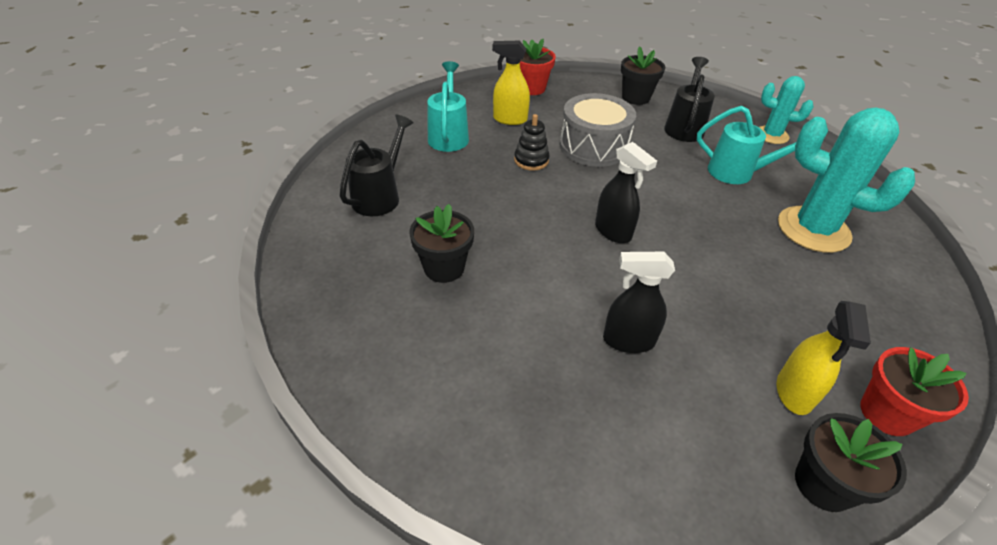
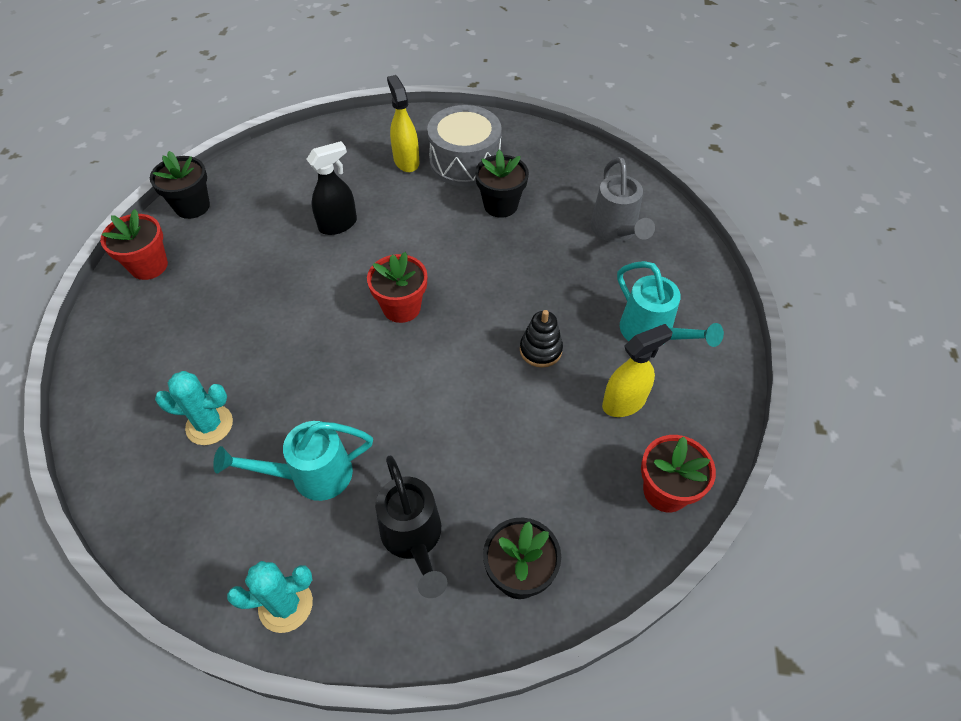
camera: 145 degrees right, 10 degrees up
black watering can [340,115,414,216] -> grey watering can [590,157,655,242]
grey drum [560,93,636,167] -> grey drum moved to [427,105,502,187]
black spray bottle [595,142,657,243] -> red flower pot [367,252,427,323]
yellow spray bottle [777,301,871,415] -> yellow spray bottle moved to [387,75,420,172]
turquoise cactus [778,108,915,253] -> turquoise cactus [155,371,233,445], size x0.57

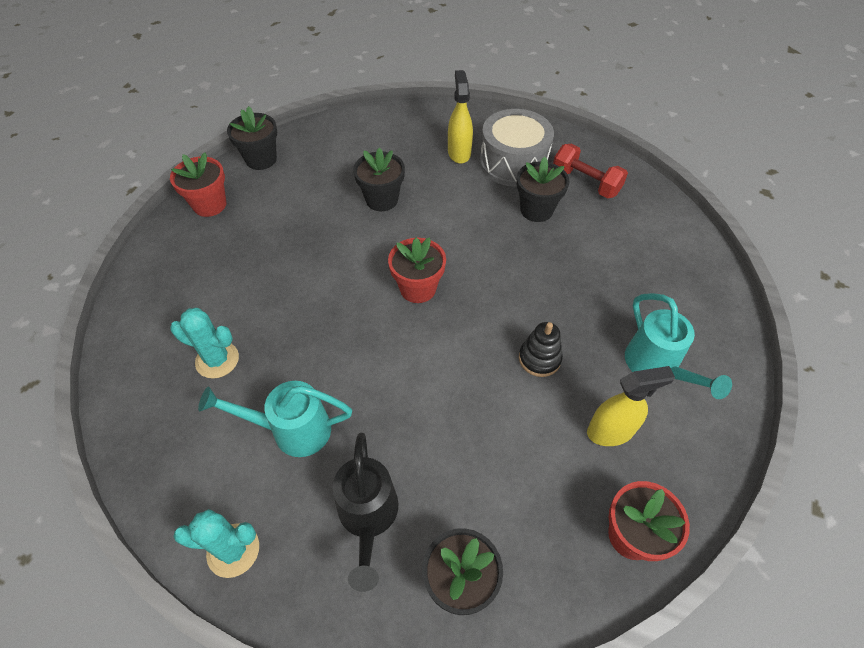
camera: 15 degrees right, 0 degrees up
black spray bottle [306,141,357,235] -> black flower pot [353,148,405,211]
grey watering can [590,157,655,242] -> none
none -> red dumbbell [553,144,628,198]

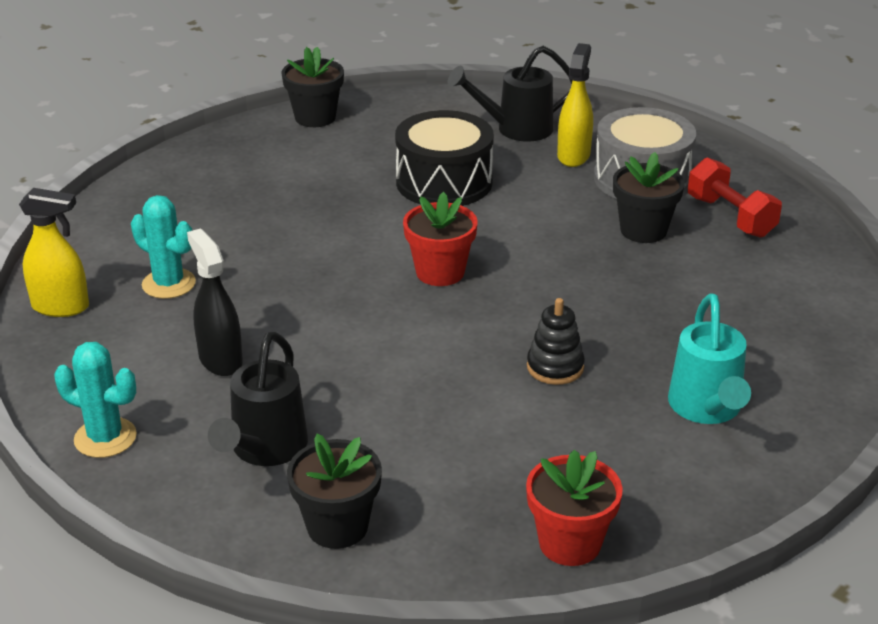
camera: 20 degrees right, 20 degrees down
red flower pot [170,152,226,217] -> none
turquoise watering can [198,381,352,457] -> black spray bottle [187,228,243,376]
black flower pot [353,148,405,211] -> black drum [395,110,494,206]
yellow spray bottle [587,366,675,446] -> yellow spray bottle moved to [19,188,89,317]
none -> black watering can [447,46,572,142]

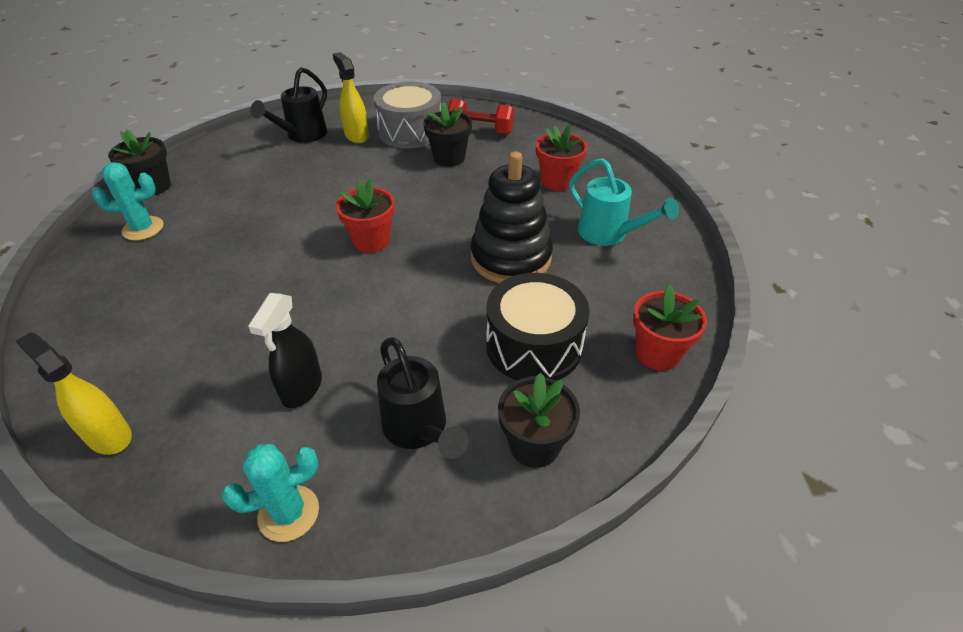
camera: 45 degrees left, 10 degrees up
yellow spray bottle [19,188,89,317] -> yellow spray bottle turned 105 degrees counterclockwise [16,332,132,455]
turquoise cactus [131,195,196,299] -> turquoise cactus moved to [92,162,163,241]
black spray bottle [187,228,243,376] -> black spray bottle turned 90 degrees counterclockwise [248,293,322,408]
black drum [395,110,494,206] -> black drum moved to [486,273,589,381]
black stacking toy [527,298,585,385] -> black stacking toy [471,151,553,283], size x1.98
none -> red flower pot [536,124,587,191]

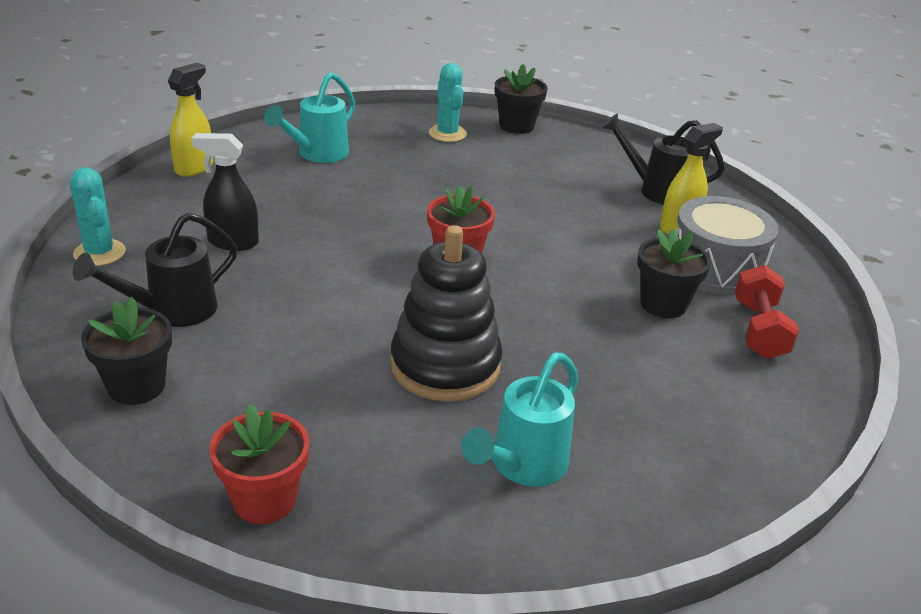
camera: 80 degrees right, 10 degrees down
black drum [486,273,589,381] -> none
red flower pot [536,124,587,191] -> none
none -> turquoise watering can [264,72,355,163]

